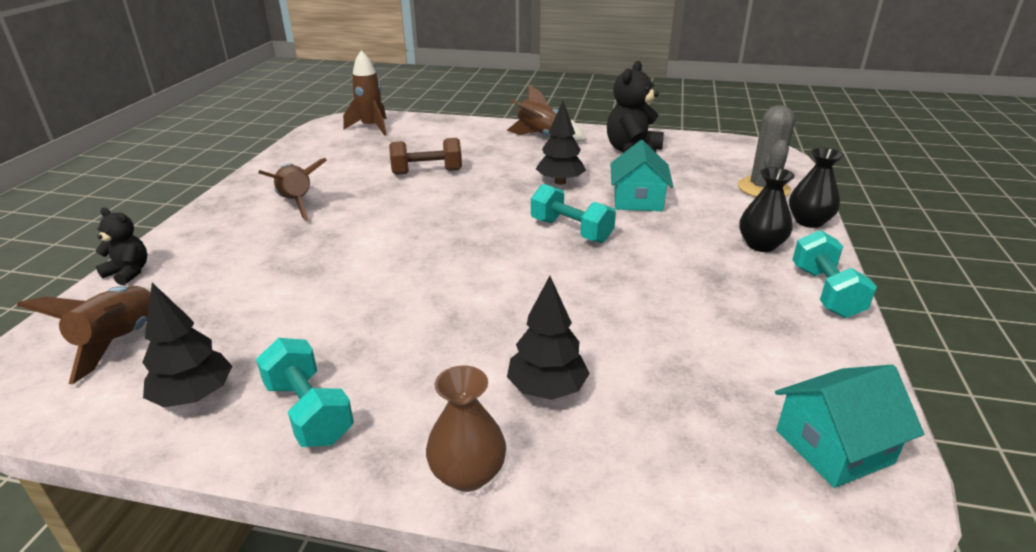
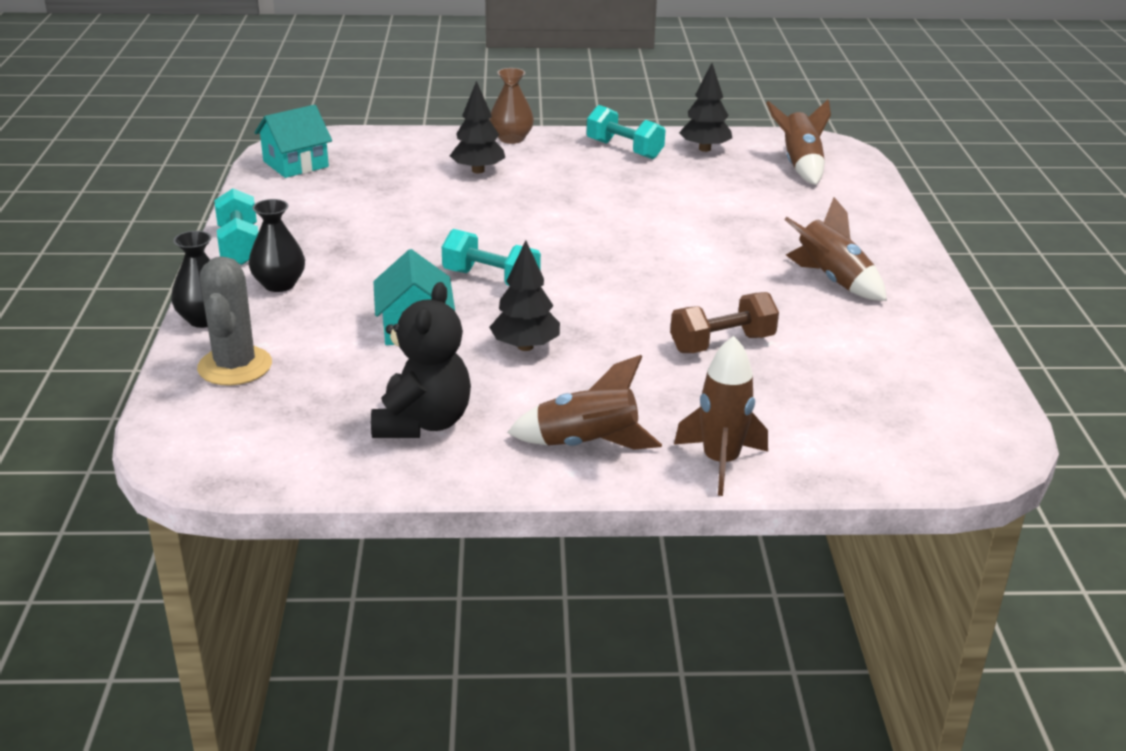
camera: 165 degrees right, 0 degrees up
black teddy bear [95,208,147,285] -> none
brown rocket [343,50,387,136] -> brown rocket moved to [674,336,768,496]

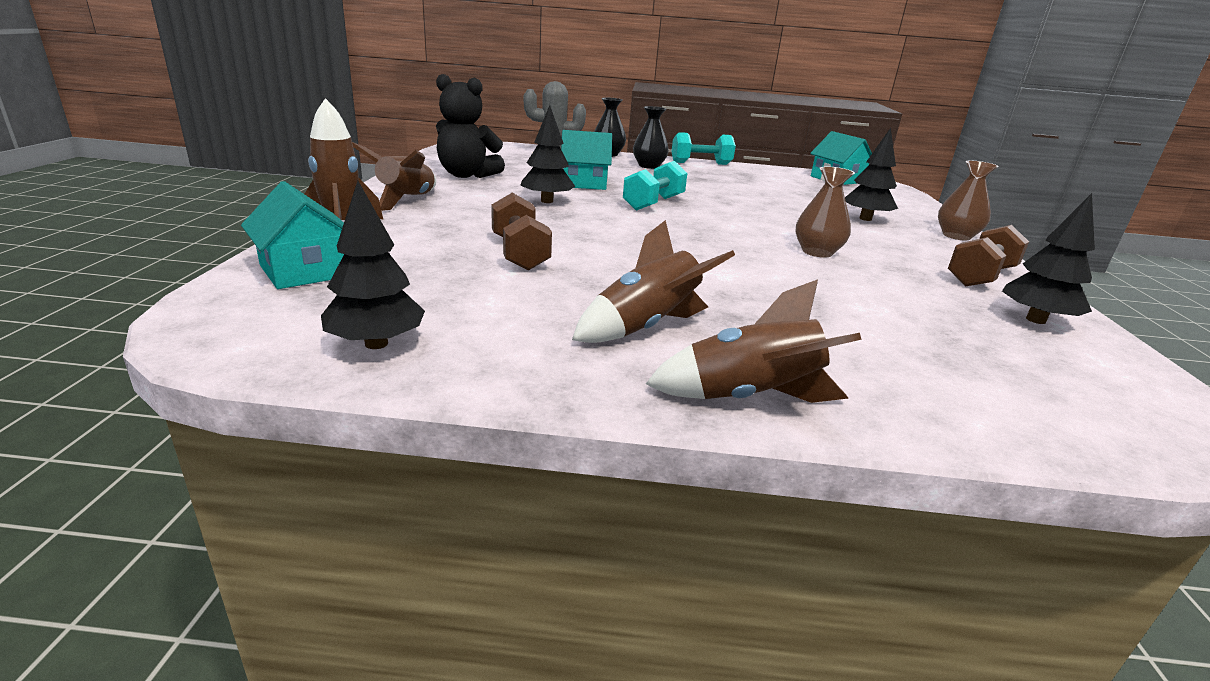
camera: 95 degrees right, 5 degrees down
turquoise dumbbell [587,105,666,159] -> brown dumbbell [948,225,1029,286]
brown rocket [766,100,831,185] -> brown rocket moved to [646,279,862,403]
none -> turquoise house [241,181,344,289]
none -> black tree [321,181,425,349]
none -> brown vase [796,167,855,258]

